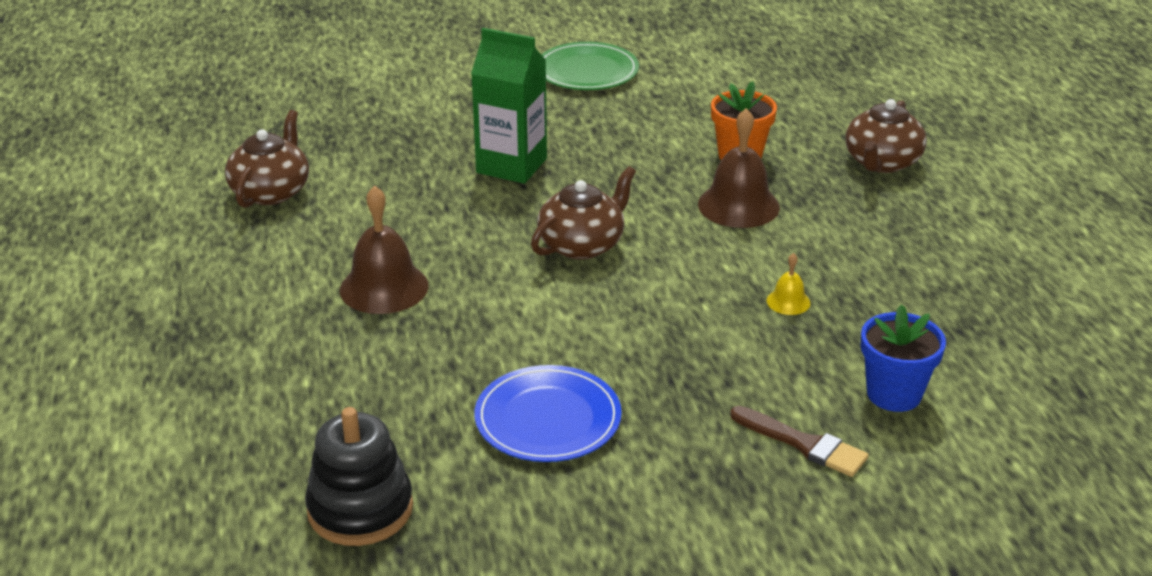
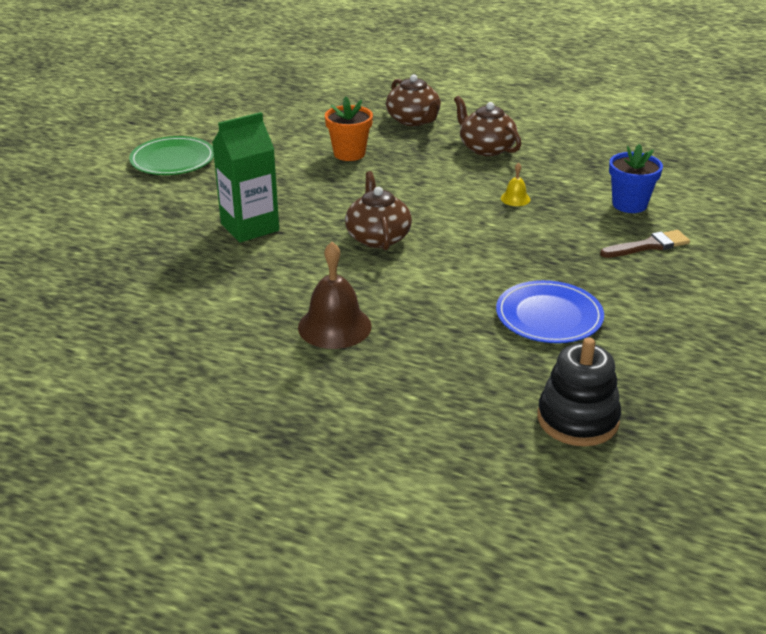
camera: 55 degrees left, 0 degrees up
brown teapot [225,110,309,208] -> brown teapot moved to [454,96,521,156]
brown bell [698,108,780,228] -> none

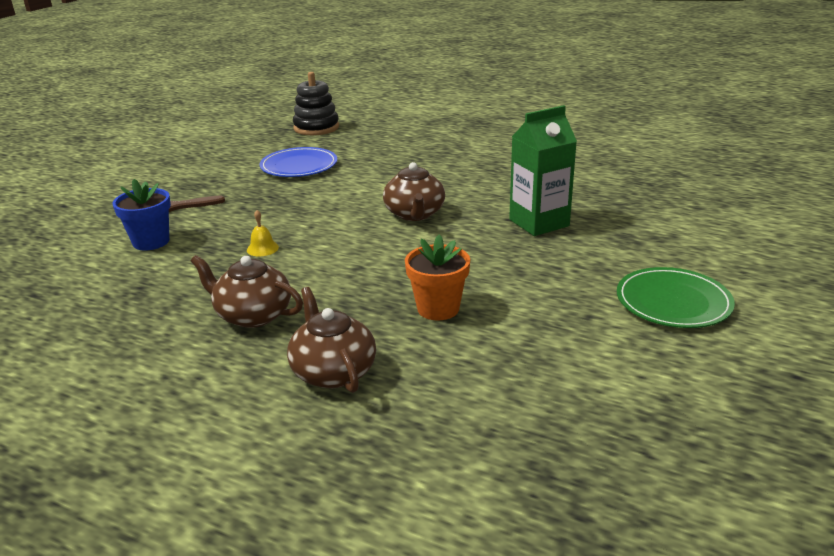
camera: 175 degrees left, 5 degrees down
brown bell [298,242,372,349] -> none
brown teapot [454,96,521,156] -> brown teapot turned 150 degrees clockwise [191,255,303,328]

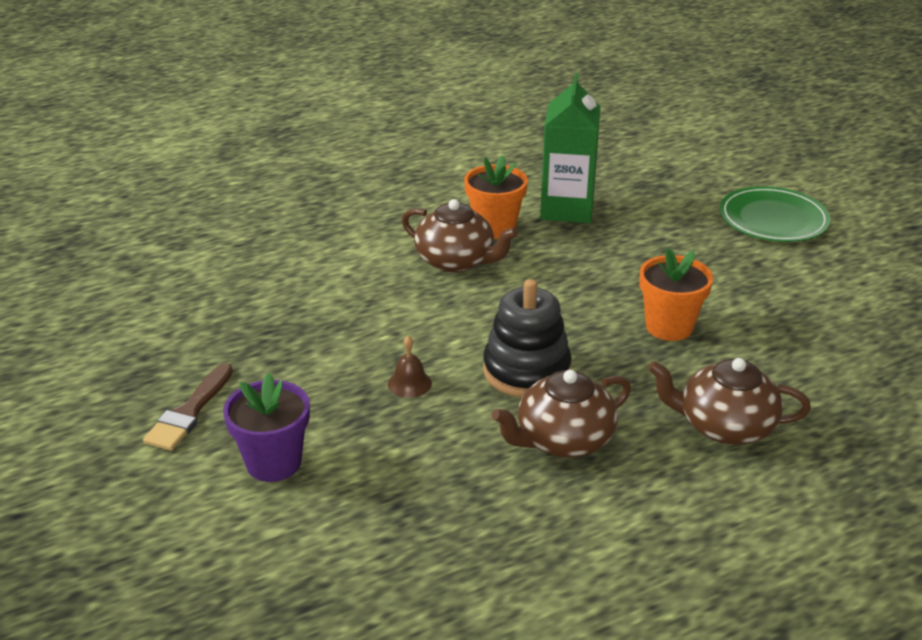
camera: 55 degrees left, 5 degrees up
blue flower pot [112,179,171,250] -> purple flower pot [223,373,310,482]
yellow bell [247,210,279,256] -> brown bell [388,336,432,398]
blue plate [260,147,337,177] -> none
black stacking toy [293,72,339,135] -> black stacking toy moved to [483,279,572,398]
none -> orange flower pot [464,156,528,239]

